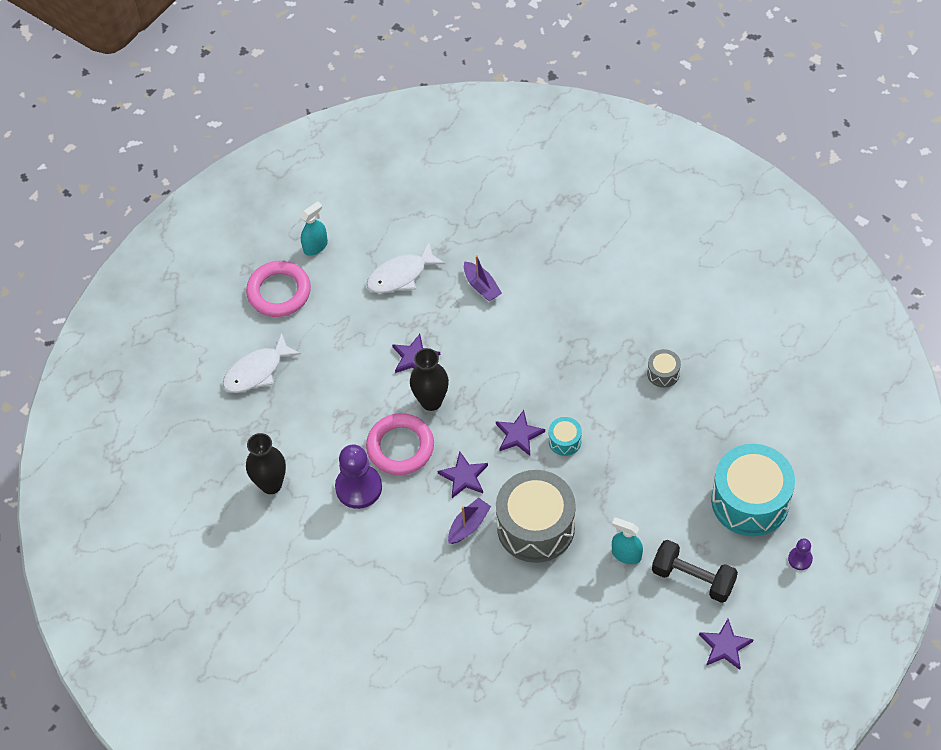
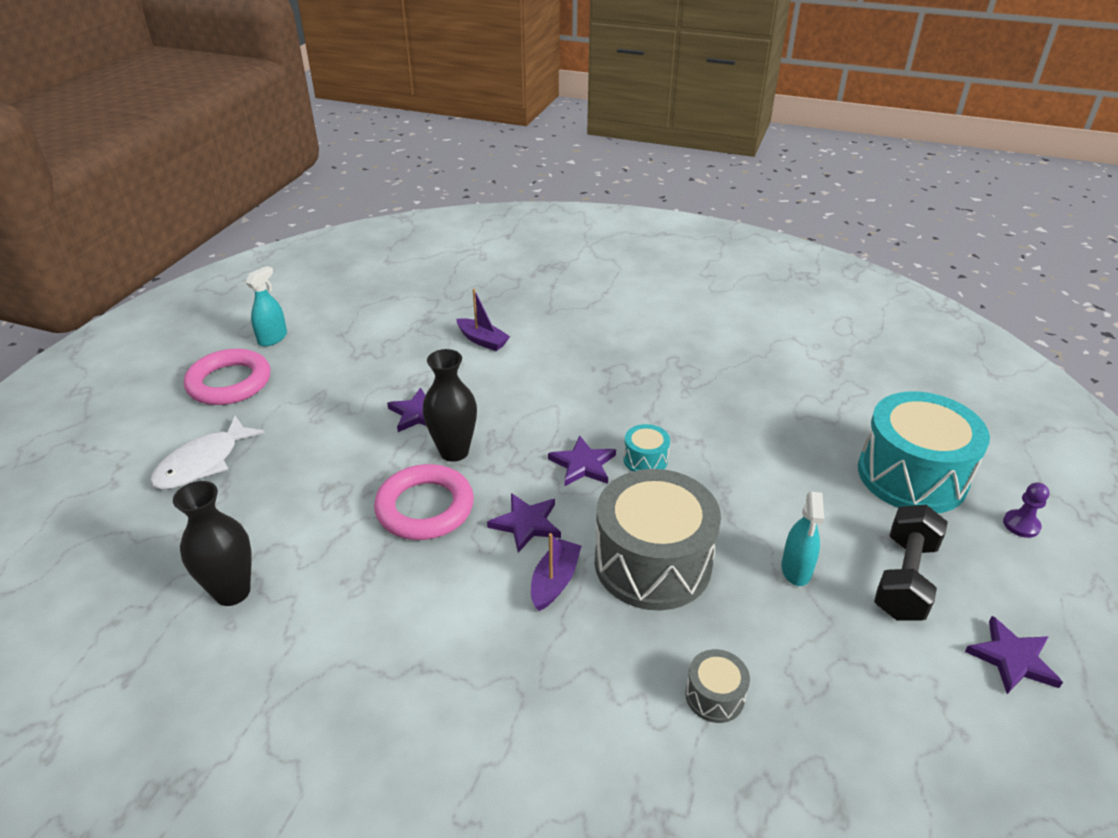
camera: 20 degrees left, 20 degrees down
purple pawn [335,444,382,509] -> none
white fish [367,242,445,293] -> none
turquoise spray bottle [612,518,643,564] -> turquoise spray bottle turned 90 degrees counterclockwise [781,492,824,586]
grey drum [647,349,681,388] -> grey drum moved to [685,649,750,723]
black dumbbell [652,540,738,603] -> black dumbbell turned 75 degrees counterclockwise [874,505,948,621]

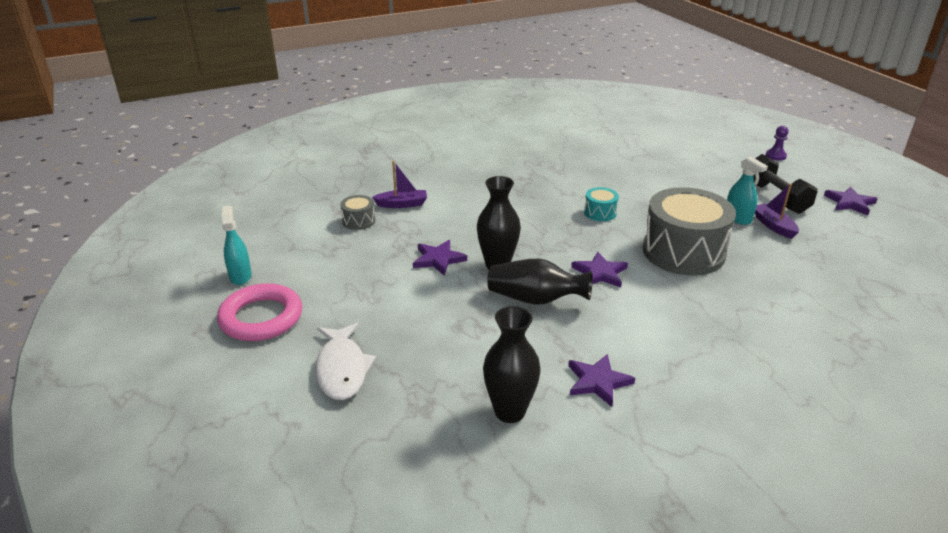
camera: 45 degrees left, 5 degrees down
pink ring [374,464,474,540] -> black vase [487,258,593,305]
purple boat [531,533,581,611] -> purple boat moved to [755,184,799,239]
purple star [548,436,616,486] -> purple star moved to [568,354,635,407]
grey drum [685,649,750,723] -> grey drum moved to [340,195,375,230]
turquoise drum [858,391,990,513] -> none

